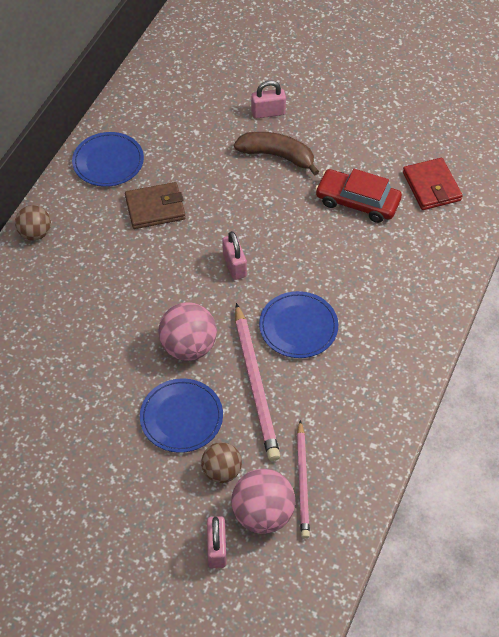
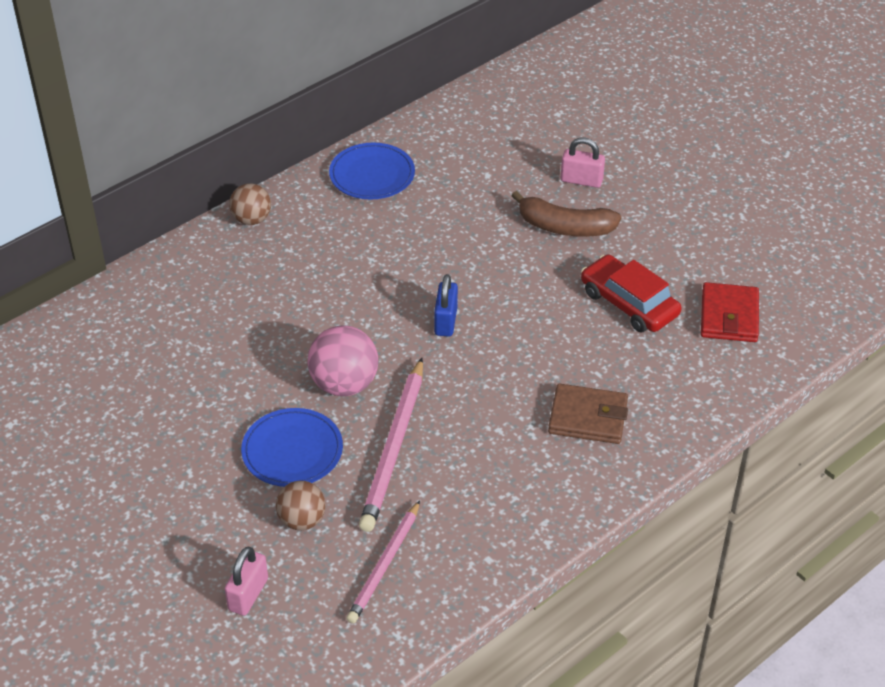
camera: 25 degrees right, 10 degrees down
brown wallet [125,182,186,229] -> brown wallet moved to [548,384,628,444]
pink padlock [222,231,247,280] -> blue padlock [434,274,458,337]
pink ball [231,469,295,534] -> none
brown banana [234,132,319,175] -> brown banana turned 150 degrees clockwise [512,191,621,237]
blue plate [259,291,338,358] -> none

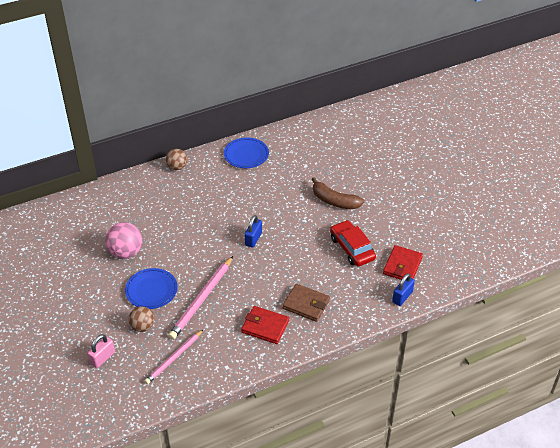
camera: 15 degrees right, 0 degrees up
pink ball [307,325,378,396] -> pink ball moved to [105,222,142,259]
pink padlock [561,138,605,188] -> none
none -> red wallet [241,306,289,344]
none -> blue padlock [392,273,415,306]

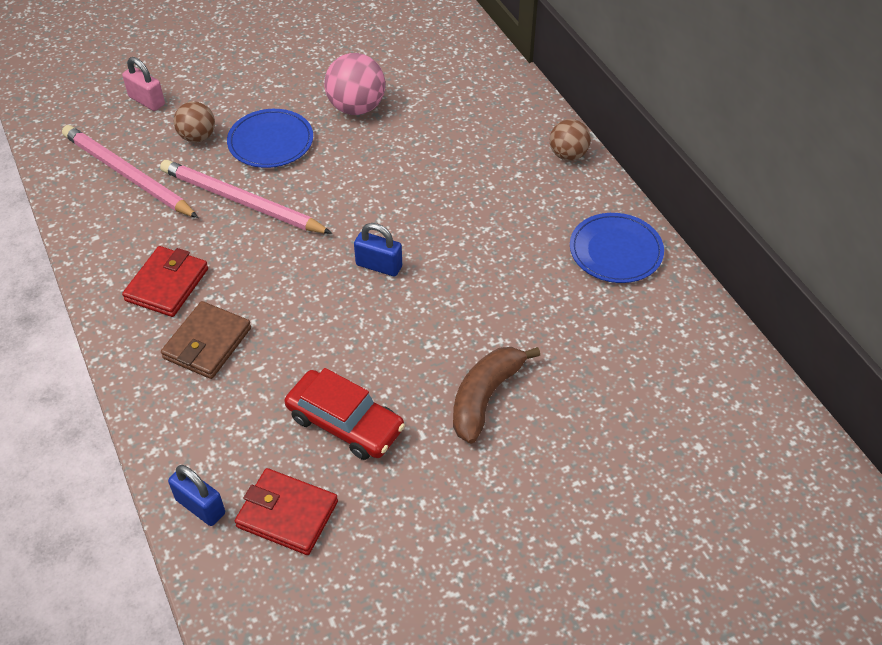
camera: 90 degrees right, 5 degrees up
pink pencil [144,329,204,384] -> pink pencil [62,125,199,218], size x1.51
red car [330,220,376,266] -> red car turned 60 degrees clockwise [284,368,405,460]

